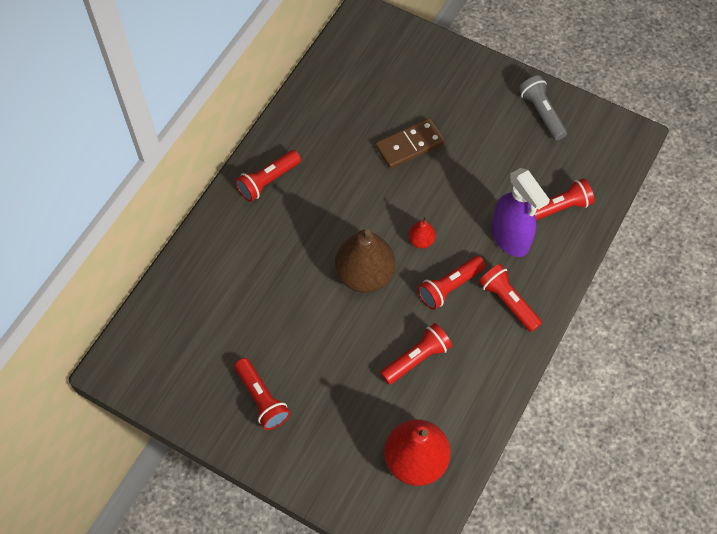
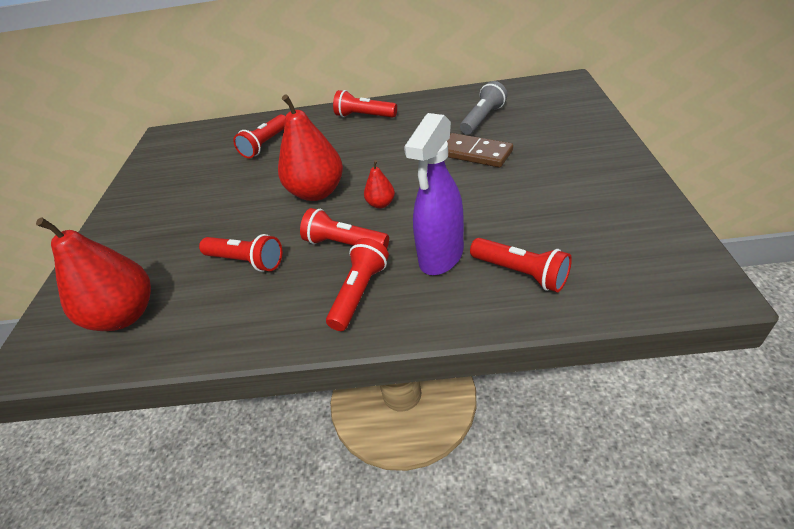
camera: 65 degrees right, 20 degrees down
red flashlight [234,358,290,430] -> red flashlight moved to [233,115,286,158]
brown pear [335,229,395,293] -> red pear [278,94,343,201]
grey flashlight [519,75,567,141] -> grey flashlight moved to [460,81,507,135]

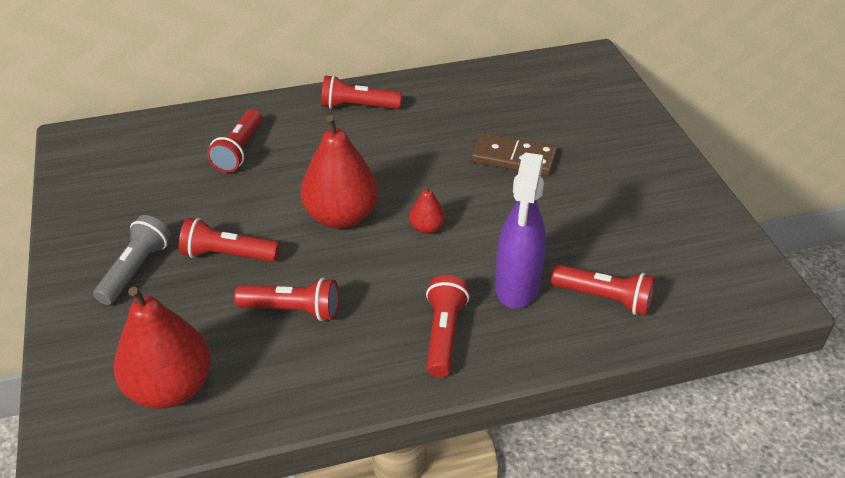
camera: 20 degrees left, 0 degrees up
red flashlight [300,208,389,249] -> red flashlight moved to [179,218,280,262]
grey flashlight [460,81,507,135] -> grey flashlight moved to [93,215,171,305]

